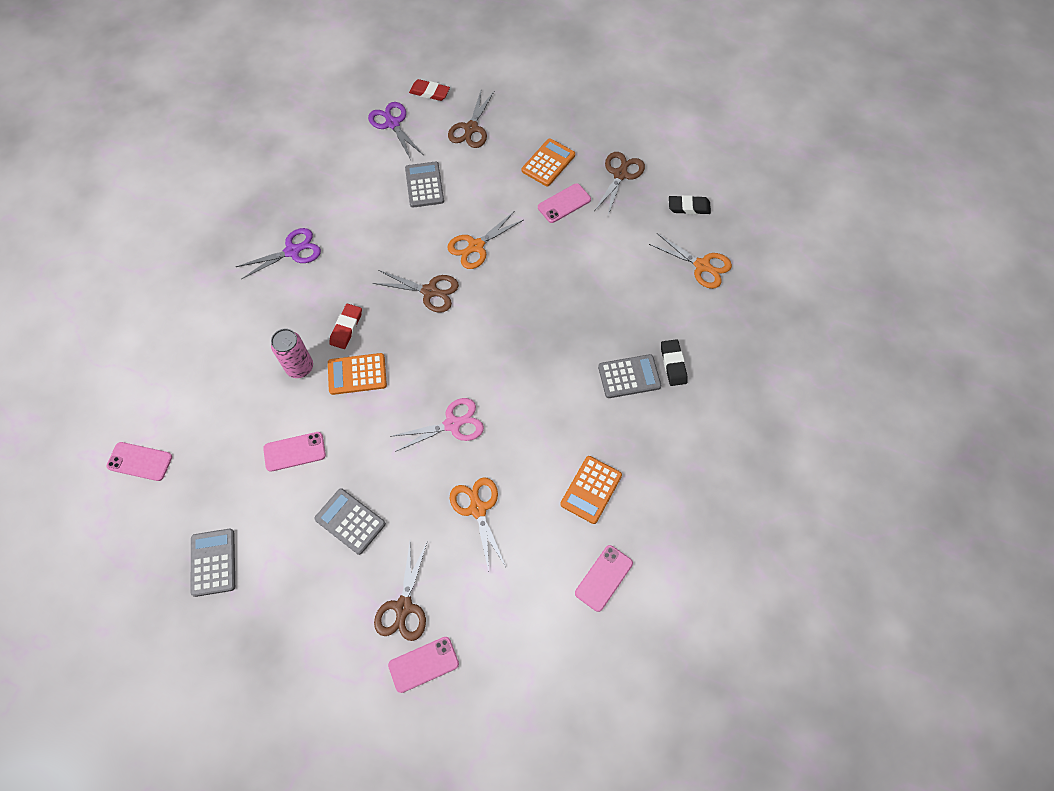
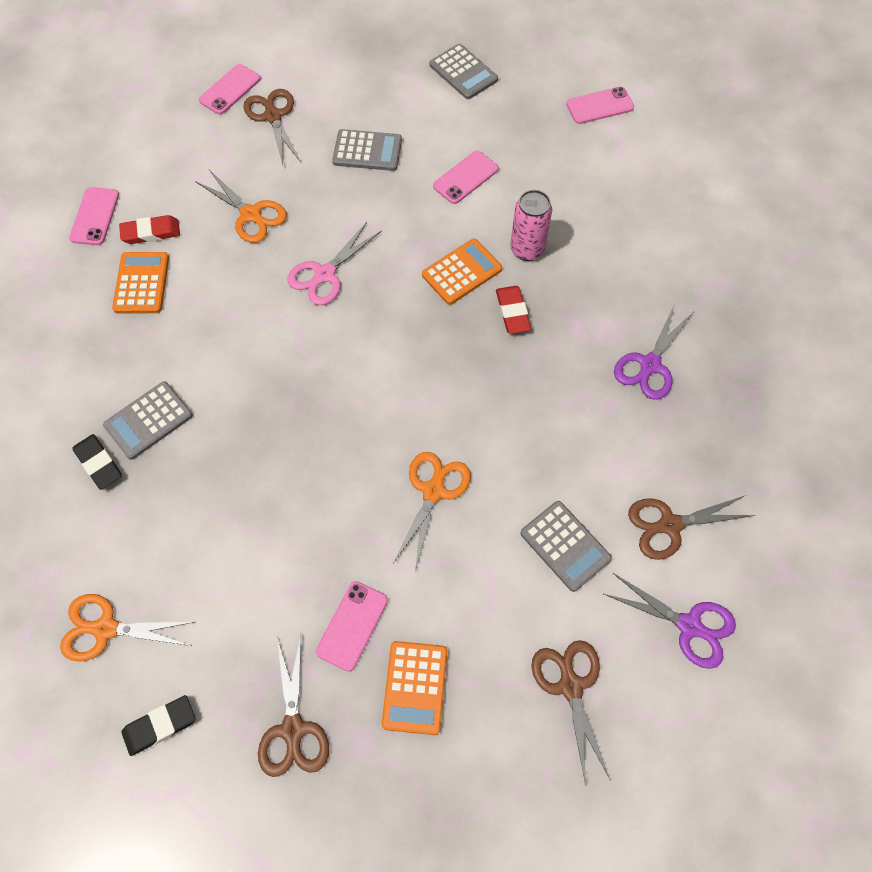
camera: 150 degrees right, 0 degrees up
brown scissors [373,270,459,313] -> brown scissors moved to [628,495,756,560]
red eraser [409,79,450,101] -> red eraser moved to [119,215,180,244]

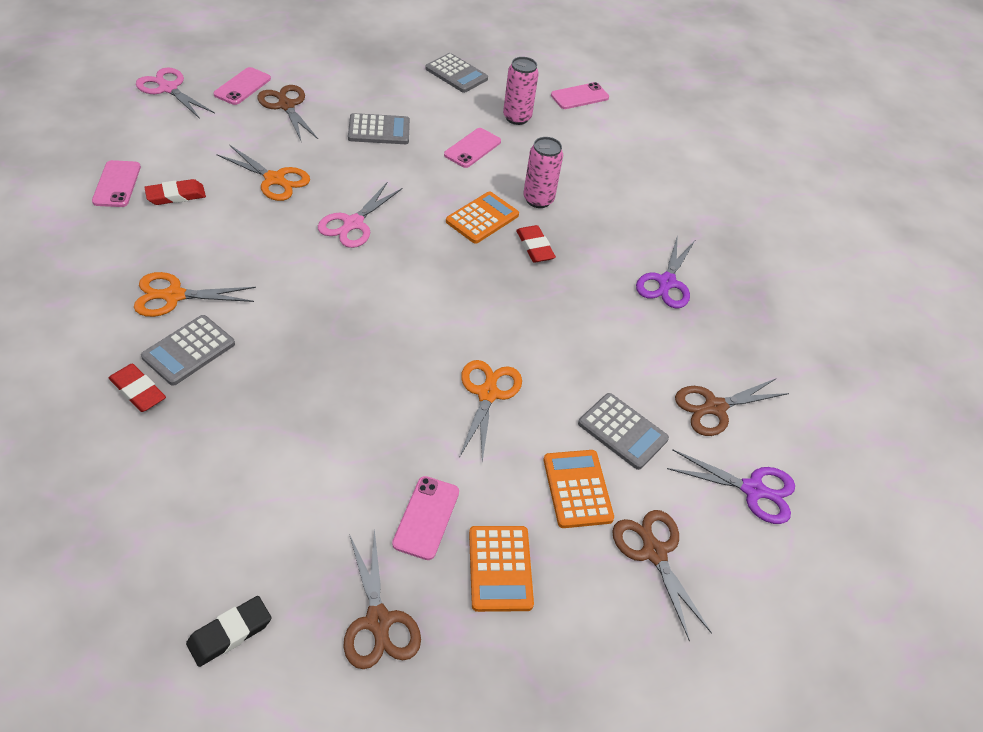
camera: 15 degrees left, 15 degrees down
orange scissors [60,594,194,662] -> orange scissors moved to [134,272,256,317]
black eraser [72,434,122,490] -> red eraser [109,364,166,412]
orange calculator [112,252,169,314] -> orange calculator moved to [544,450,614,528]
none -> pink scissors [136,67,215,119]
none -> pink can [503,57,539,125]

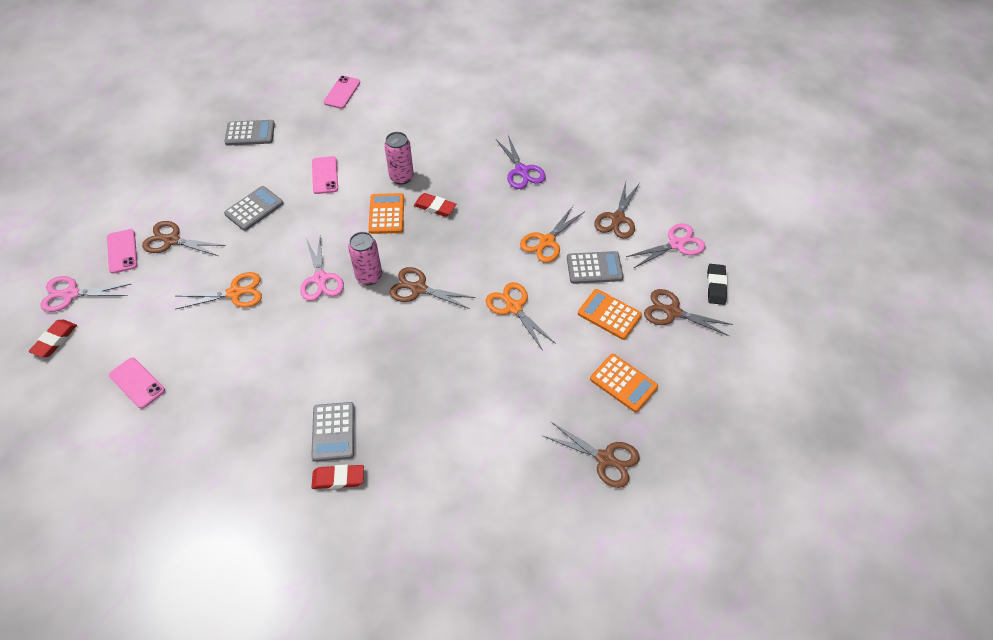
camera: 40 degrees left, 5 degrees up
orange scissors [134,272,256,317] -> orange scissors moved to [520,206,585,263]
red eraser [144,179,206,205] -> red eraser moved to [28,320,77,358]
black eraser [186,596,271,667] -> black eraser moved to [707,264,727,305]
pink phone [392,476,459,560] -> none
pink can [503,57,539,125] -> pink can moved to [348,232,382,285]
purple scissors [667,449,795,524] -> pink scissors [626,223,706,268]
none -> brown scissors [390,267,476,309]

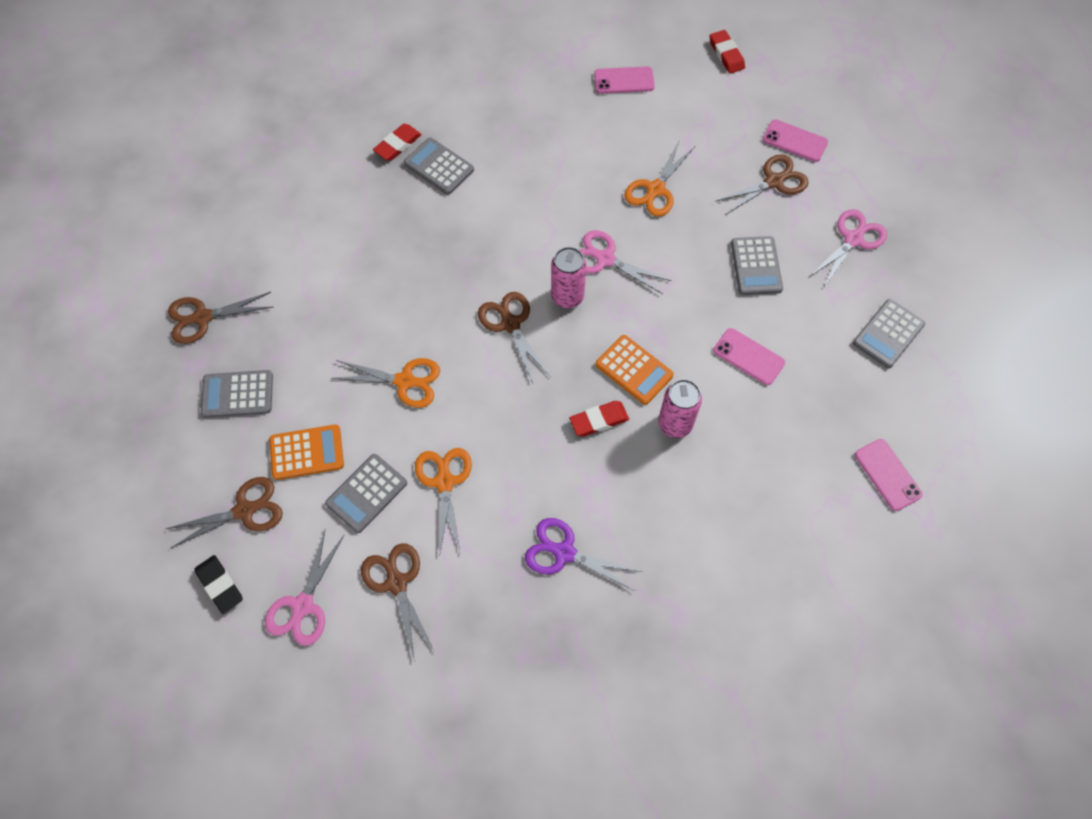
camera: 135 degrees right, 10 degrees up
pink scissors [40,276,131,312] -> pink scissors moved to [809,209,887,289]
brown scissors [390,267,476,309] -> brown scissors turned 90 degrees counterclockwise [478,292,551,383]
orange calculator [590,354,658,412] -> grey calculator [201,370,273,418]

